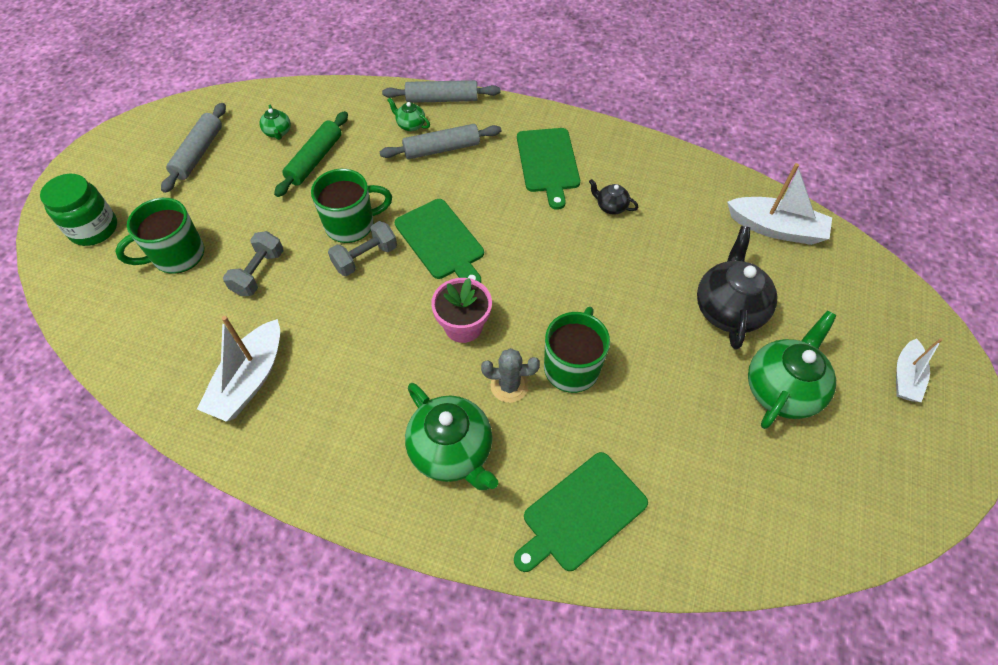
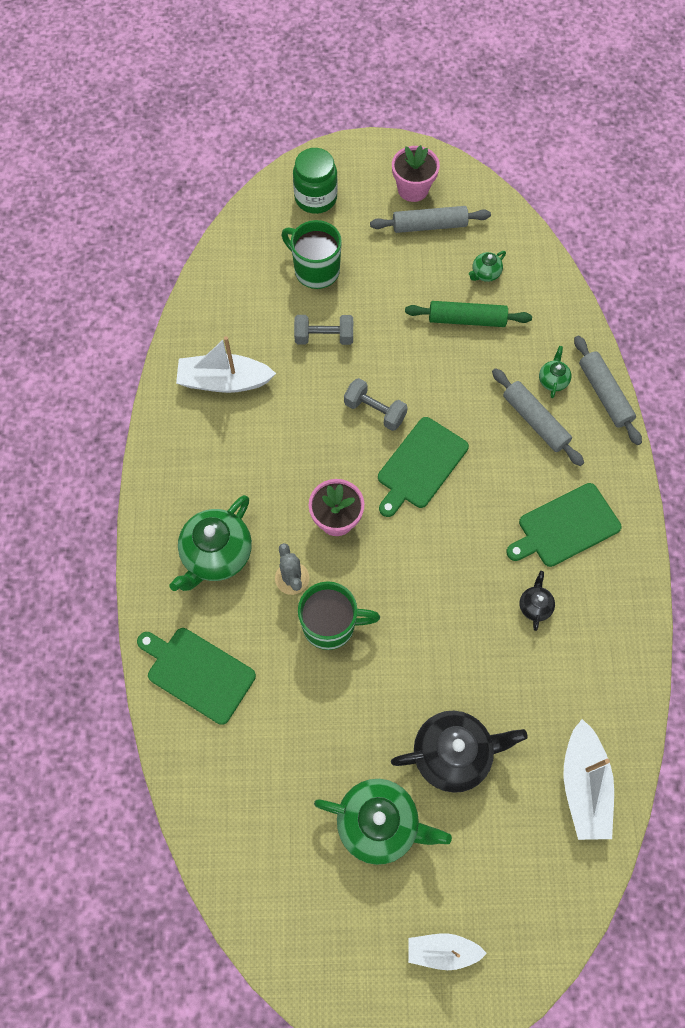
camera: 70 degrees right, 10 degrees up
green mug [311,169,392,243] -> none
none -> pink flower pot [392,145,440,202]

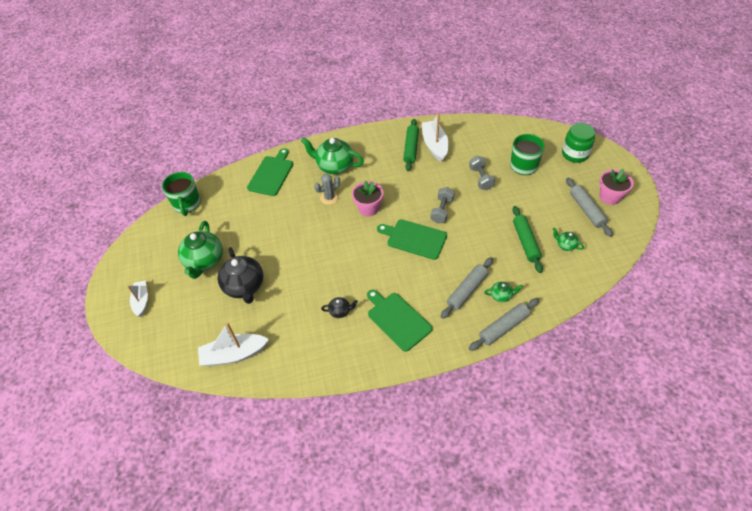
camera: 80 degrees right, 15 degrees down
green mug [298,581,380,650] -> green mug moved to [162,172,201,216]
none -> green rolling pin [403,119,419,171]

